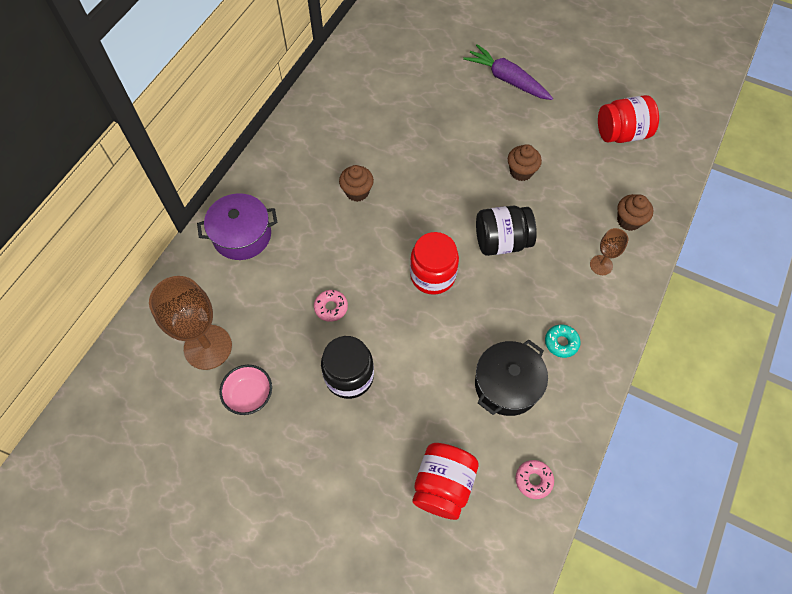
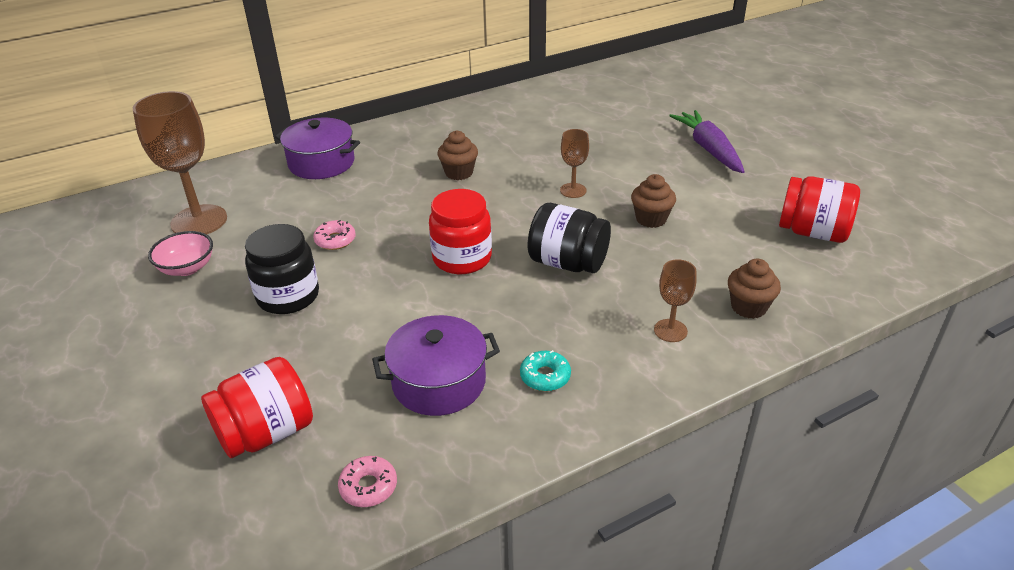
camera: 35 degrees right, 25 degrees down
black pot [475,340,548,416] -> purple pot [372,315,500,416]
none -> brown goblet [560,129,589,198]

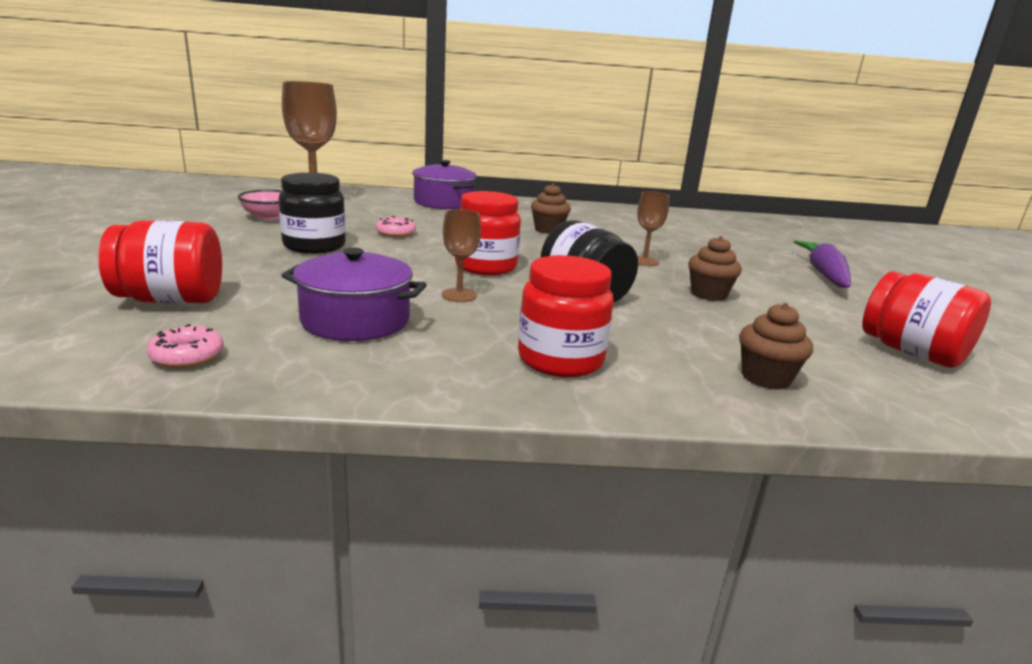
camera: 25 degrees right, 15 degrees down
turquoise donut [520,350,571,391] -> none
brown goblet [654,259,697,342] -> brown goblet moved to [442,209,481,302]
none -> red jar [518,255,613,377]

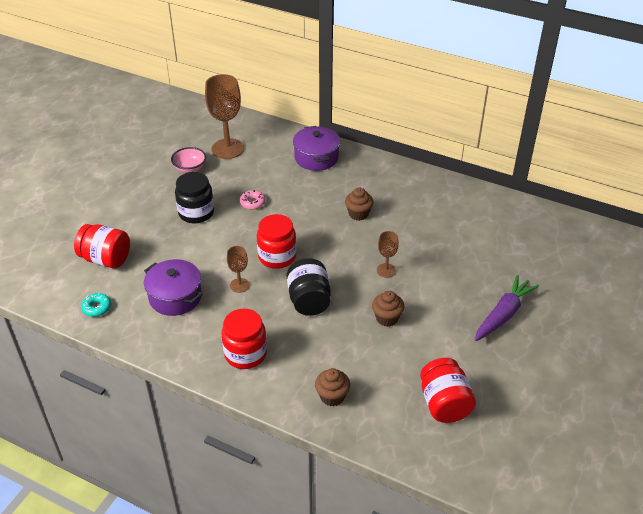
camera: 30 degrees right, 20 degrees up
pink donut [147,324,224,368] -> turquoise donut [81,293,111,317]

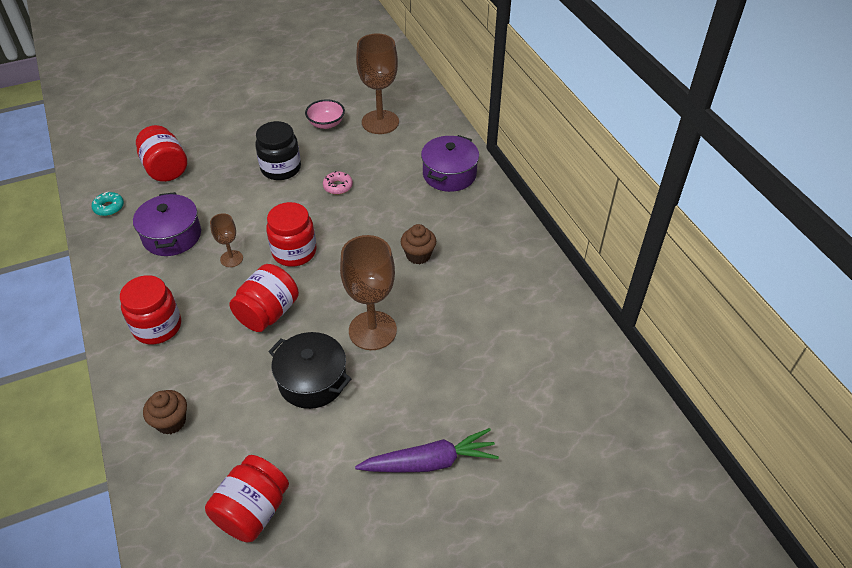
camera: 40 degrees right, 5 degrees up
black jar [287,258,331,316] -> red jar [229,264,299,332]
brown cupcake [372,291,405,327] -> black pot [268,332,351,409]
brown goblet [377,231,399,278] -> brown goblet [340,235,397,350], size x1.98

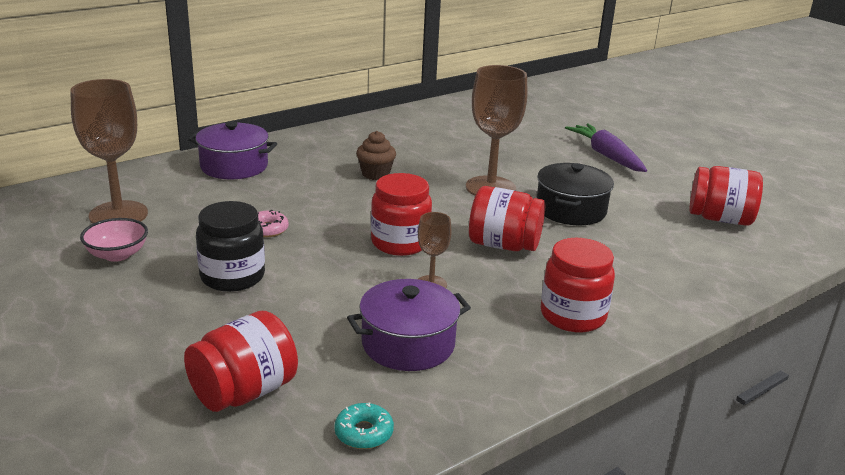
camera: 105 degrees left, 20 degrees down
brown cupcake [143,390,187,434] -> none

